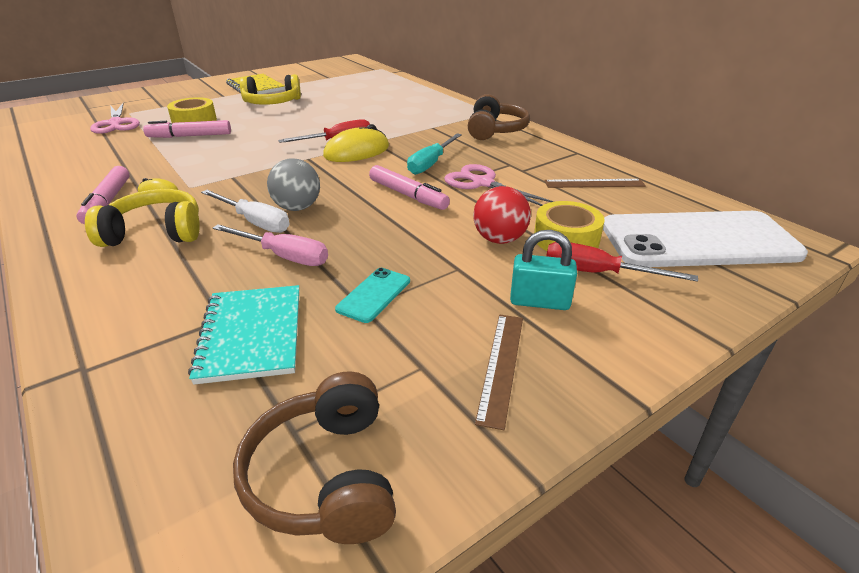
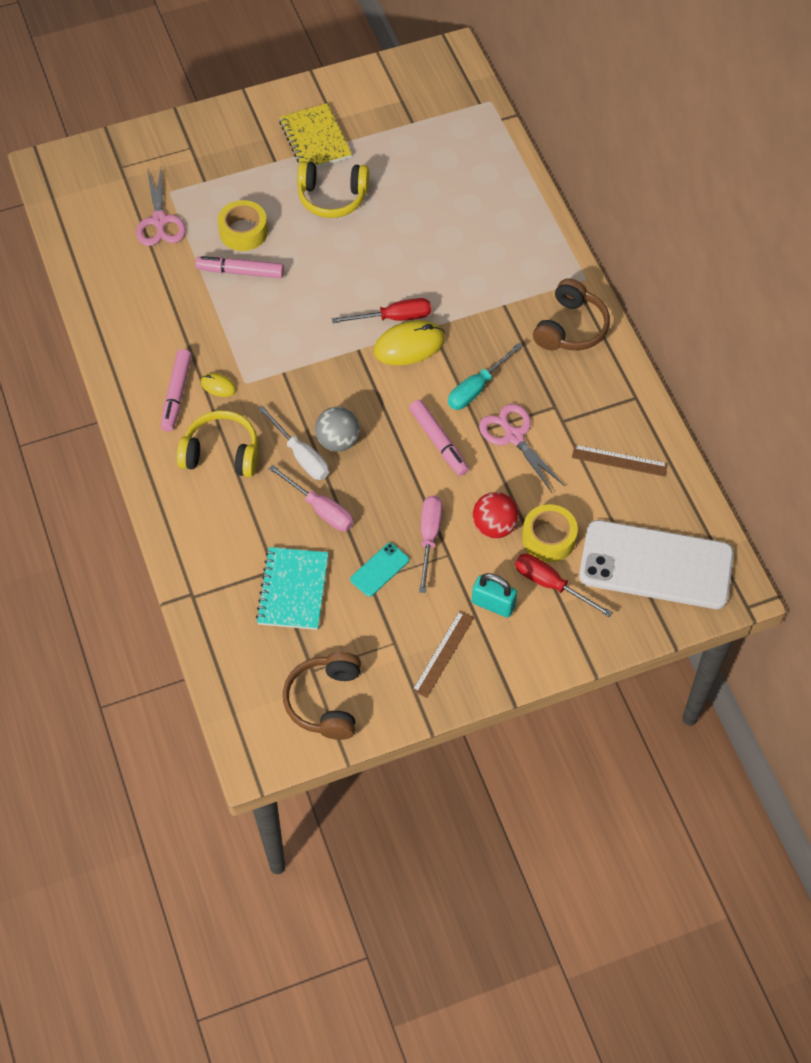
camera: 15 degrees right, 25 degrees up
none -> pink screwdriver [419,495,442,593]

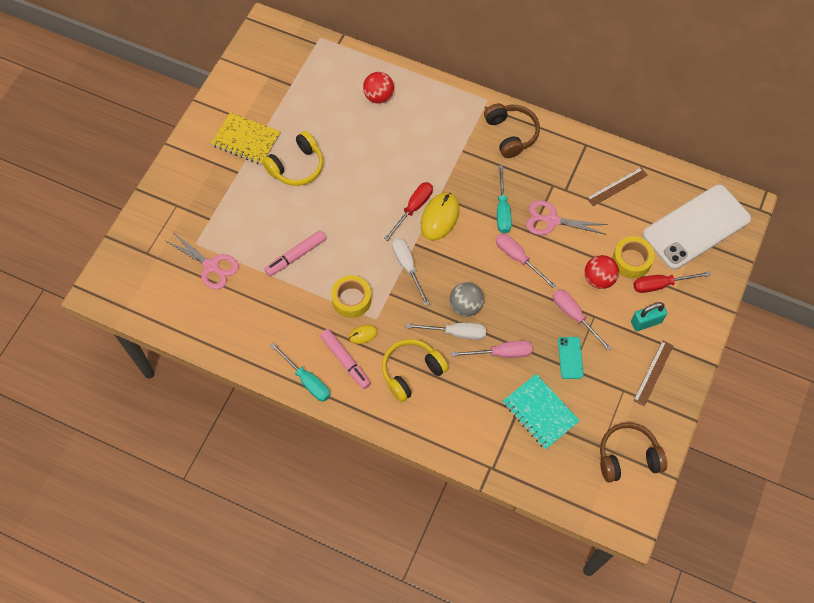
camera: 45 degrees left, 5 degrees up
yellow tape [218,200,268,251] -> yellow tape moved to [331,275,371,318]
brown headphones [283,652,361,740] -> brown headphones turned 120 degrees clockwise [600,422,667,483]
pink marker [409,400,469,476] -> pink screwdriver [496,233,557,289]
brown ruler [412,611,474,698] -> brown ruler turned 45 degrees clockwise [633,340,674,406]
none -> turquoise screwdriver [270,342,330,401]
none -> red ball [363,72,394,104]
none -> white screwdriver [392,238,430,306]

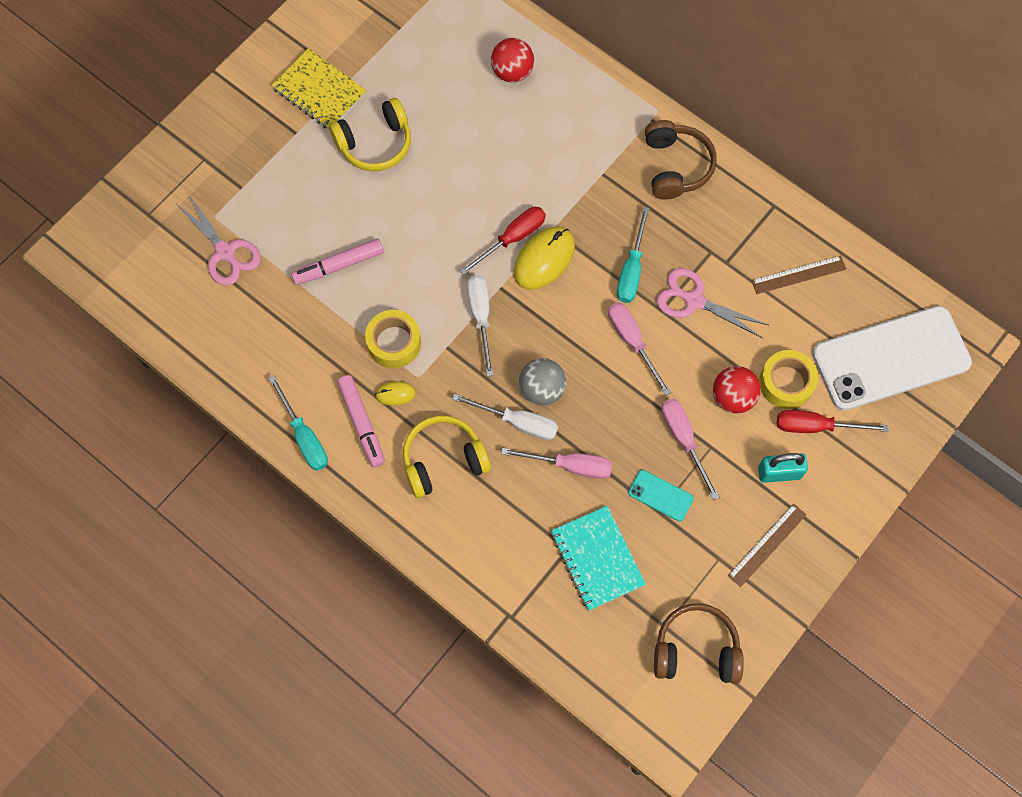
camera: 15 degrees right, 5 degrees up
turquoise phone [558,337,584,379] -> turquoise phone turned 75 degrees counterclockwise [628,470,694,521]

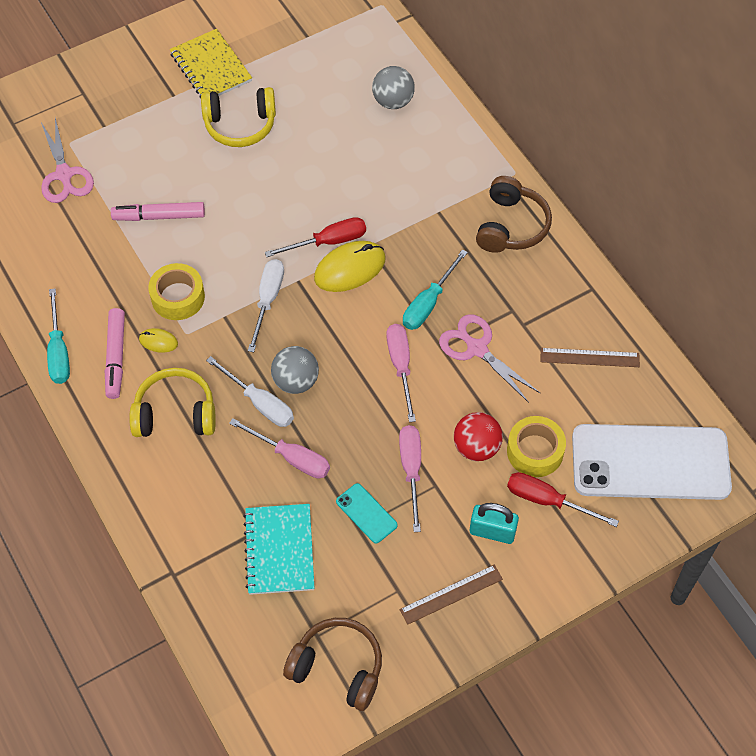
camera: 20 degrees right, 10 degrees down
red ball [491,38,534,82] -> grey ball [372,66,415,109]

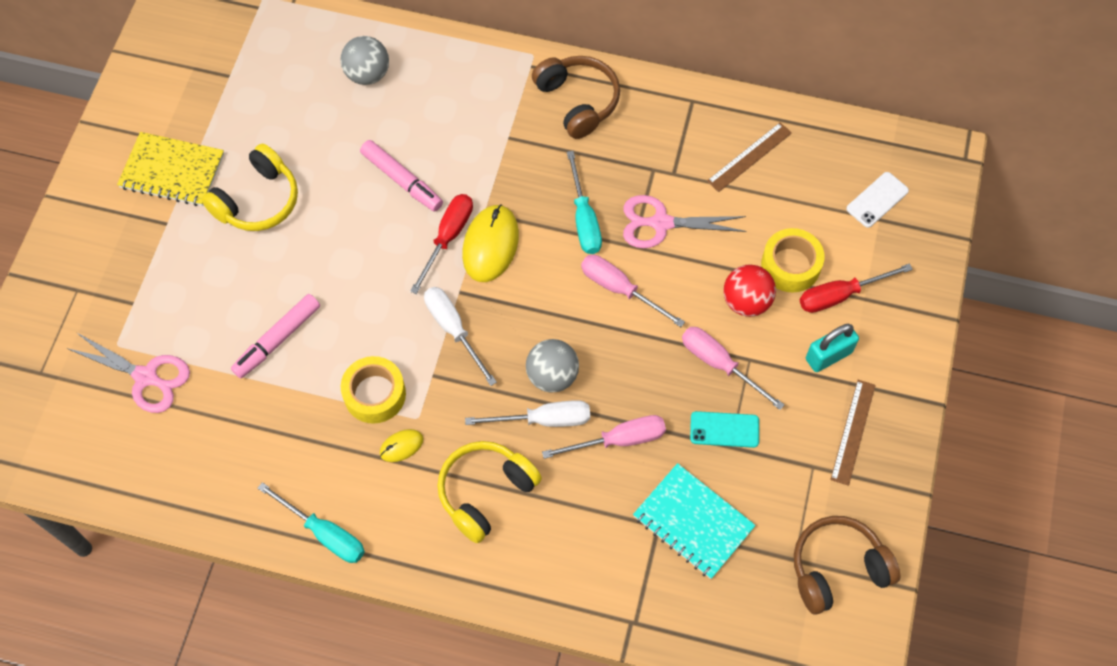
camera: 45 degrees left, 5 degrees up
pink marker [105,308,125,399] -> pink marker moved to [360,140,443,212]
white phone [572,424,732,500] -> white phone [847,172,909,228], size x0.40

